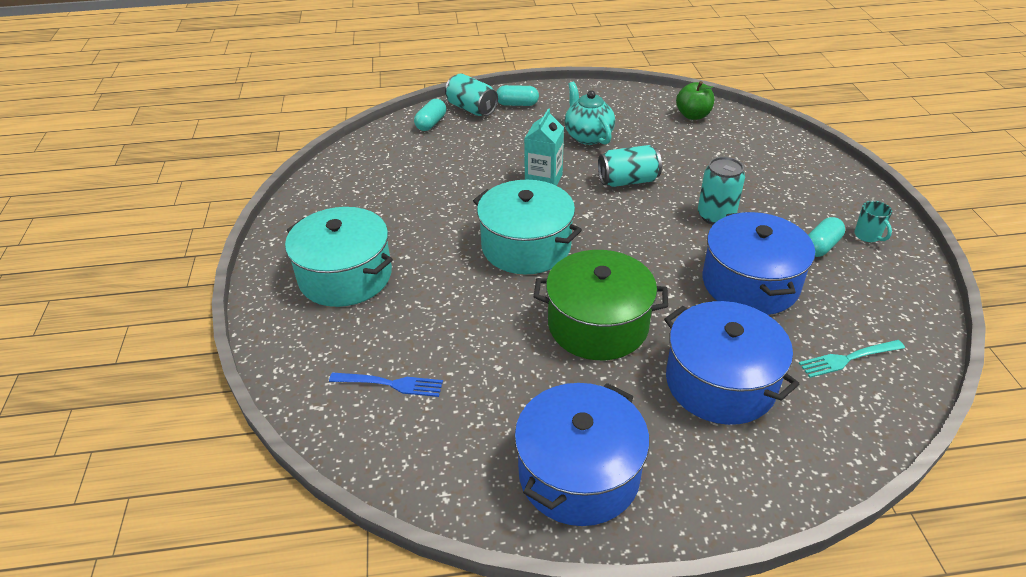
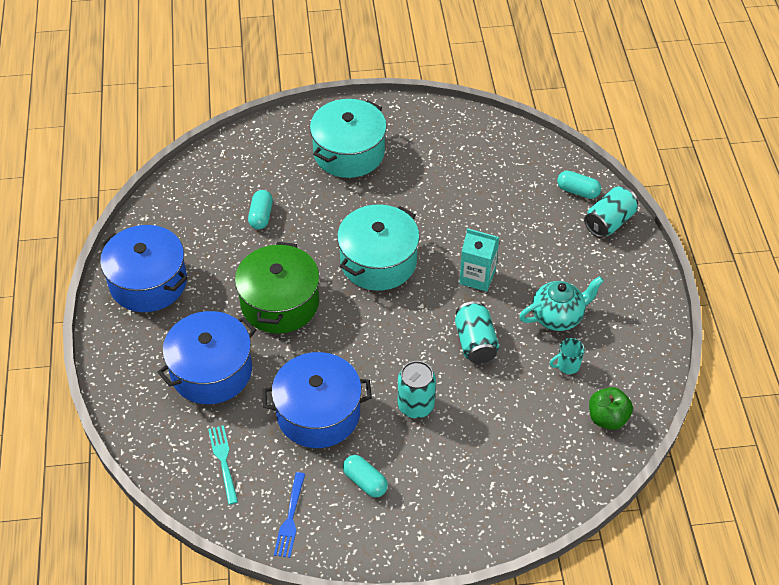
camera: 90 degrees right, 10 degrees up
blue fork [329,372,443,397] -> blue fork moved to [274,472,305,558]
turquoise capsule [496,85,539,106] -> turquoise capsule moved to [248,190,273,230]
turquoise mug [854,201,892,242] -> turquoise mug moved to [550,338,585,374]

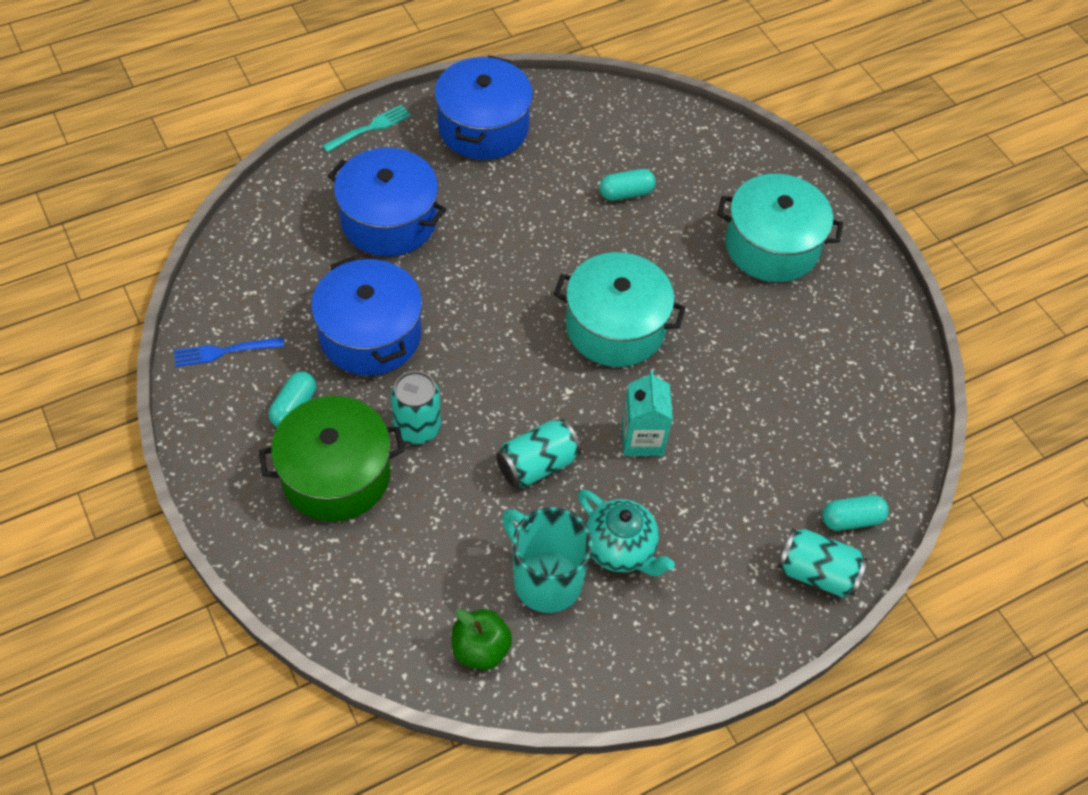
camera: 65 degrees right, 5 degrees up
turquoise fork [208,425,238,505] -> turquoise fork moved to [322,105,411,152]
green pot [235,242,320,334] -> green pot moved to [259,396,404,522]
turquoise mug [550,338,585,374] -> turquoise mug [502,507,592,613], size x2.18
turquoise capsule [557,171,601,199] -> turquoise capsule turned 75 degrees clockwise [822,495,889,530]

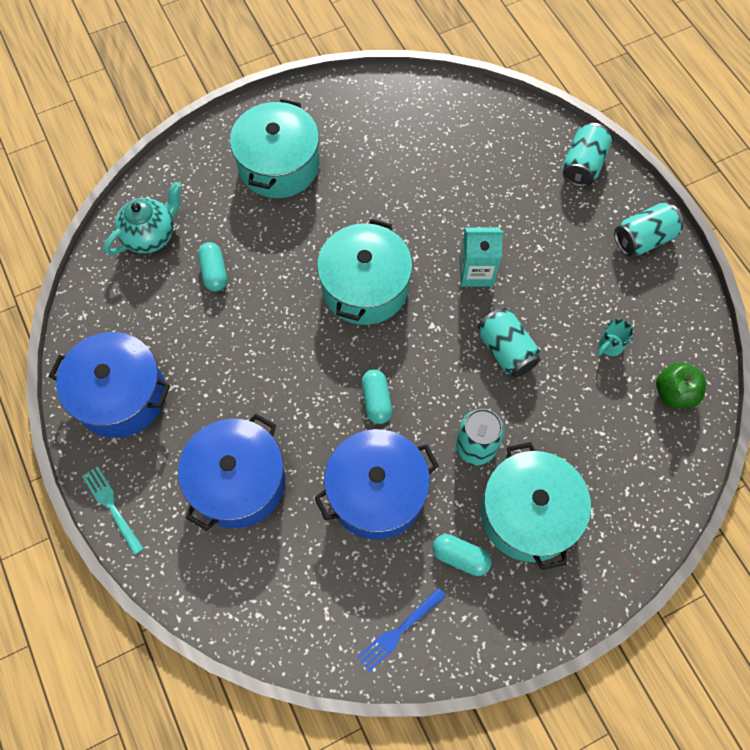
camera: 85 degrees left, 10 degrees up
blue fork [174,337,284,367] -> blue fork turned 60 degrees clockwise [357,588,446,672]
green pot [259,396,404,522] -> turquoise pot [481,442,591,570]
turquoise mug [502,507,592,613] -> turquoise mug [597,319,634,356], size x0.46
turquoise teapot [578,489,675,576] -> turquoise teapot moved to [104,182,181,255]
turquoise capsule [822,495,889,530] -> turquoise capsule moved to [361,370,392,424]
none -> turquoise can [614,202,684,256]

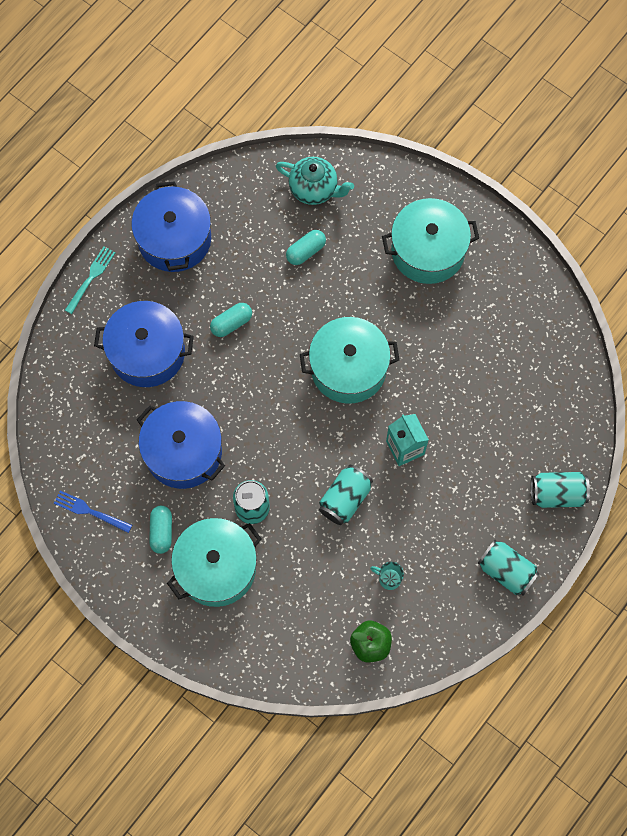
camera: 65 degrees right, 5 degrees up
turquoise capsule [361,370,392,424] -> turquoise capsule moved to [210,303,252,337]

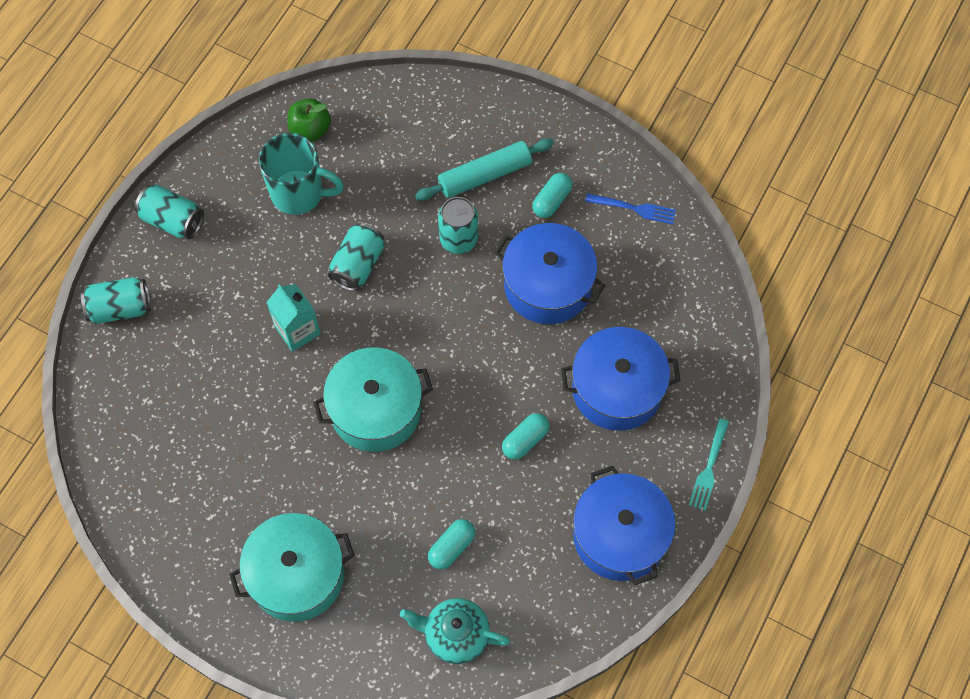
camera: 170 degrees right, 5 degrees down
turquoise capsule [149,506,172,554] -> turquoise capsule turned 45 degrees clockwise [532,173,572,218]
turquoise pot [167,518,262,607] -> turquoise rolling pin [415,138,554,201]
turquoise mug [370,562,404,590] -> turquoise mug [258,133,344,215], size x2.18

